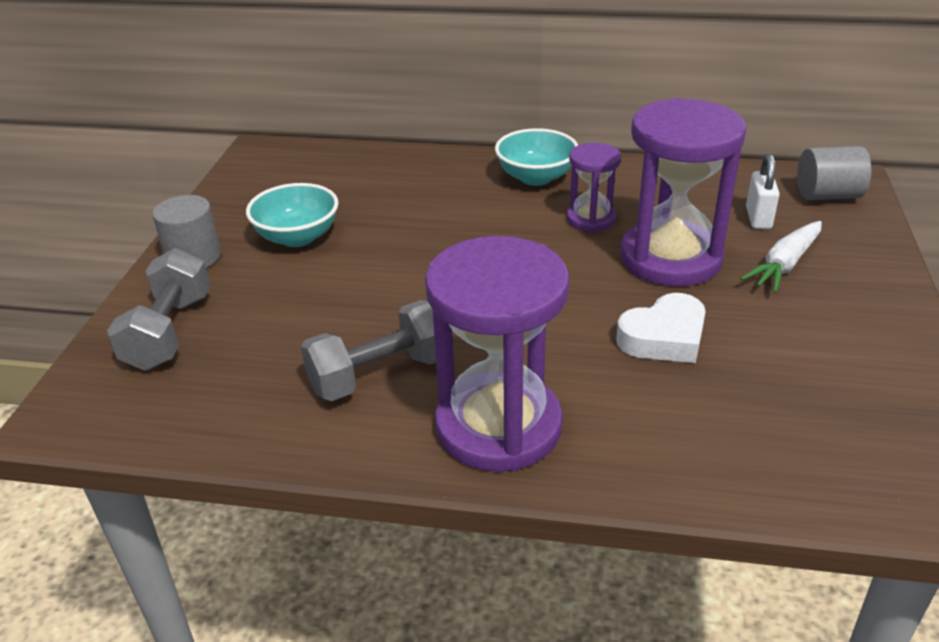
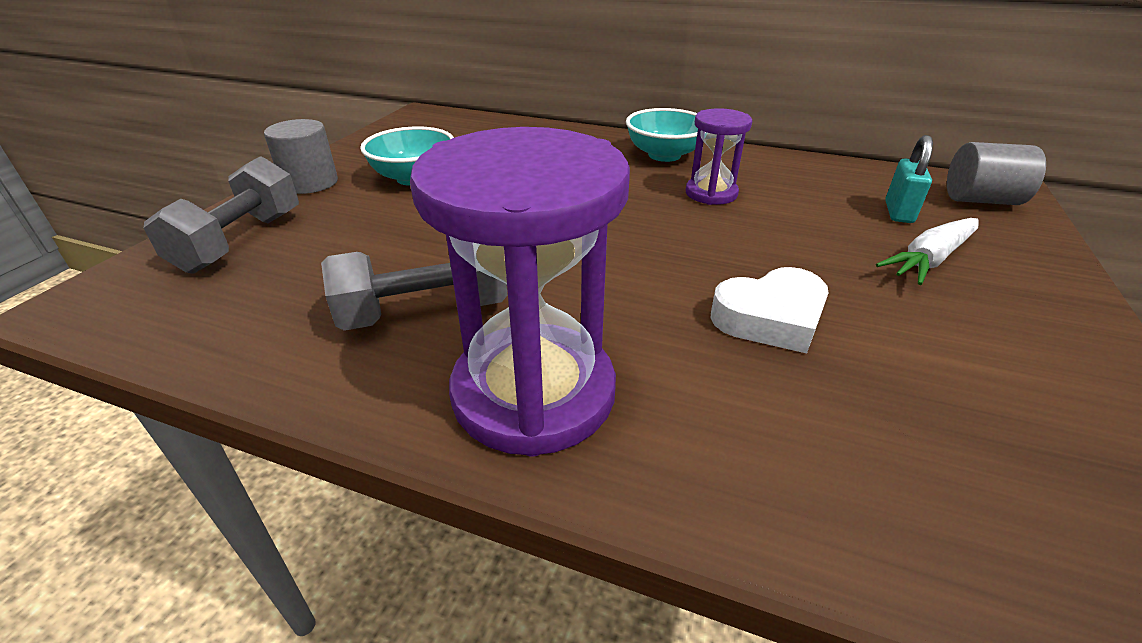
camera: 10 degrees right, 0 degrees up
purple hourglass [620,98,747,286] -> none
white padlock [746,154,780,229] -> turquoise padlock [885,135,933,223]

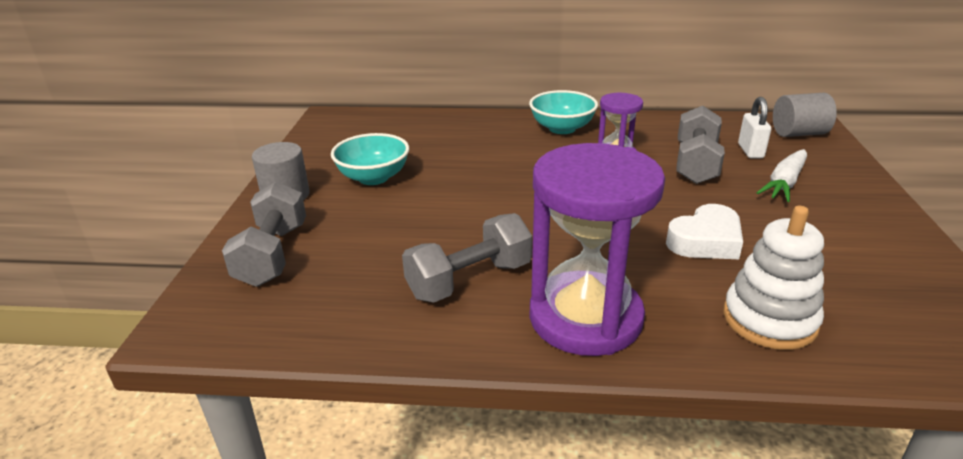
camera: 15 degrees left, 5 degrees down
turquoise padlock [885,135,933,223] -> white padlock [738,97,771,159]
none -> grey dumbbell [676,106,725,184]
none -> white stacking toy [723,206,824,350]

